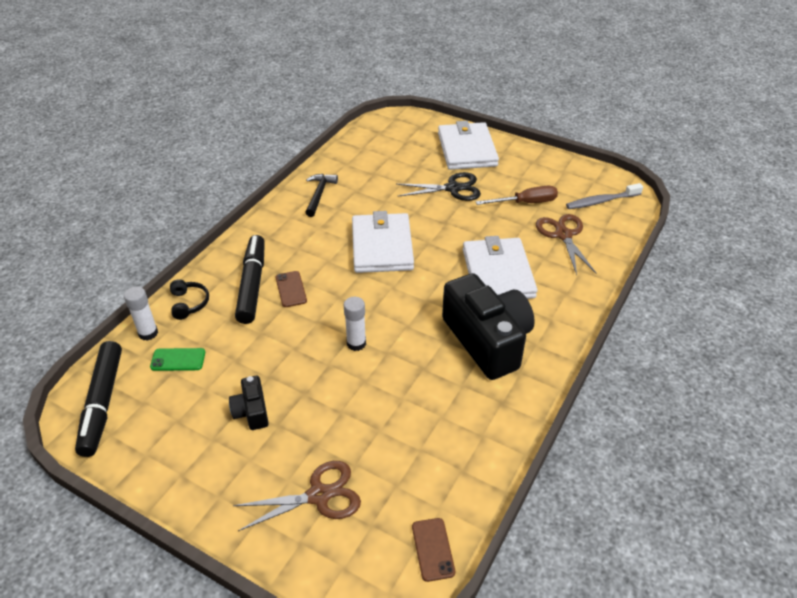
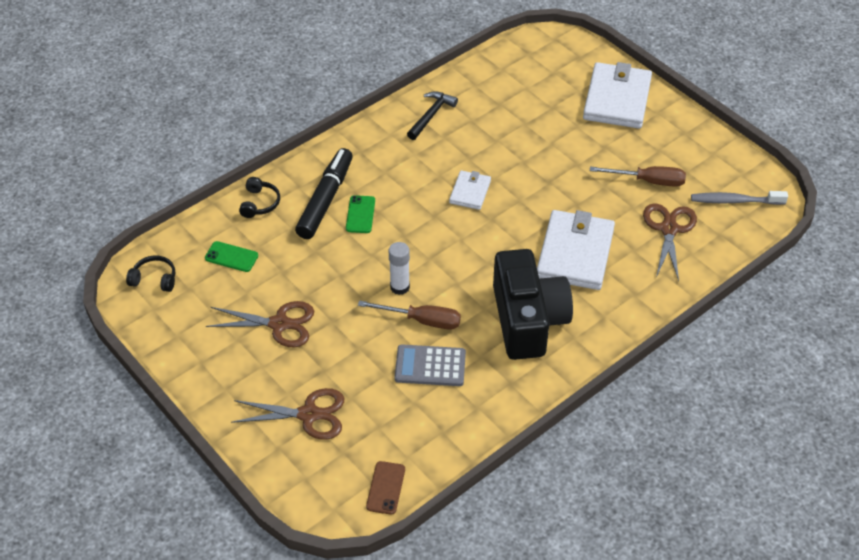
camera: 20 degrees right, 5 degrees up
black marker [75,341,122,457] -> black headphones [126,255,175,292]
white glue stick [124,286,158,341] -> none
black camera [229,376,269,430] -> brown scissors [206,301,314,347]
brown phone [275,271,307,307] -> green phone [346,195,375,233]
white wallet [352,211,414,273] -> white wallet [449,170,491,210], size x0.52
black scissors [396,172,481,201] -> none
none -> brown screwdriver [358,300,461,330]
none -> grey calculator [394,345,466,386]

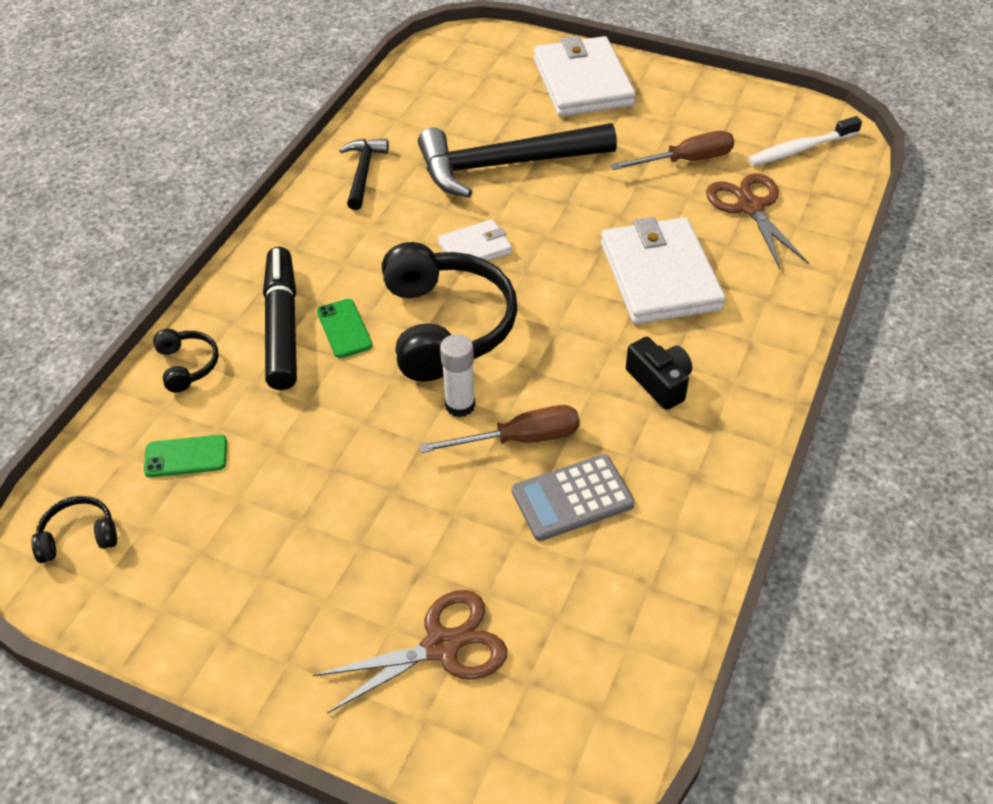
camera: 25 degrees left, 0 degrees up
brown scissors [206,301,314,347] -> none
brown phone [366,461,405,515] -> none
white wallet [449,170,491,210] -> white wallet turned 75 degrees clockwise [438,219,512,271]
black camera [493,249,573,360] -> black camera [626,337,692,410], size x0.46
grey toothbrush [691,191,788,205] -> white toothbrush [748,116,862,166]
none -> black headphones [382,242,517,382]
none -> black hammer [418,123,617,198]

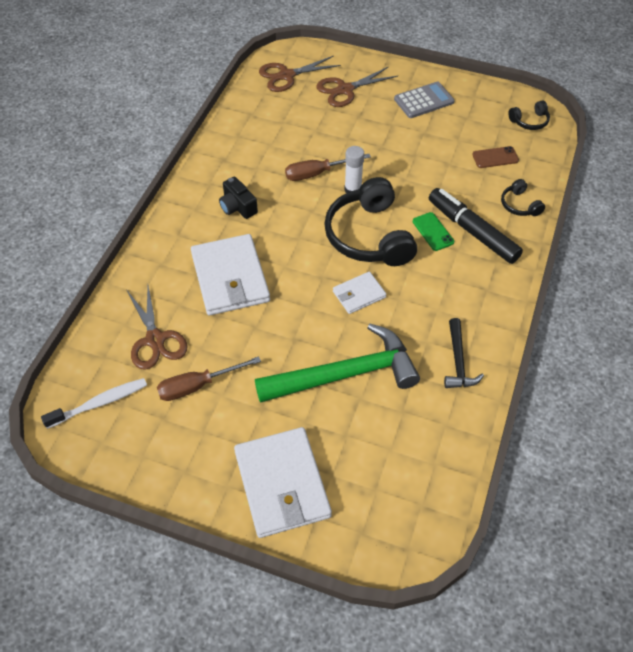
camera: 175 degrees right, 5 degrees up
green phone [144,435,227,477] -> brown phone [472,146,519,168]
black marker [263,247,297,390] -> black marker turned 150 degrees clockwise [429,188,523,264]
black hammer [418,123,617,198] -> green hammer [255,324,420,403]
grey calculator [512,454,635,541] -> grey calculator moved to [394,82,455,118]
none -> brown scissors [259,56,341,92]

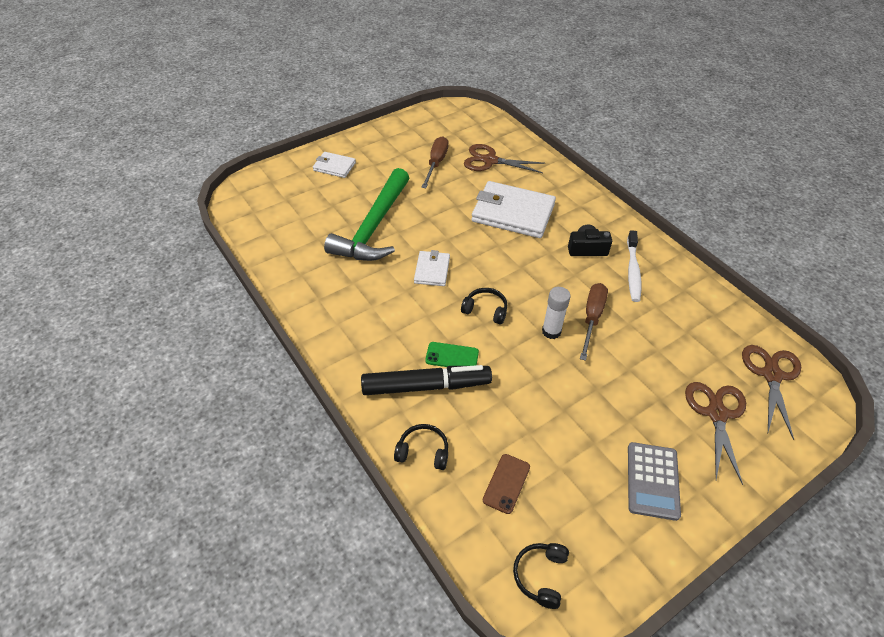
camera: 125 degrees right, 5 degrees down
white toothbrush [41,378,147,429] -> white toothbrush moved to [627,230,641,302]
white wallet [234,427,332,538] -> white wallet [313,152,356,178], size x0.52
black headphones [324,177,417,266] -> black headphones [461,288,508,324], size x0.45
black hammer [444,318,484,388] -> none

